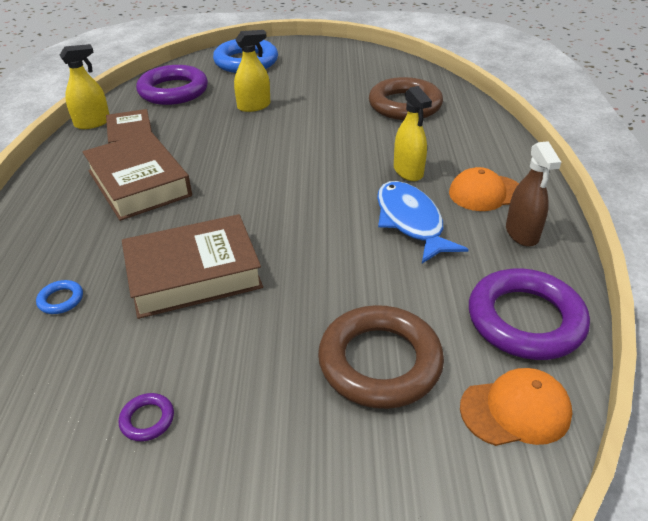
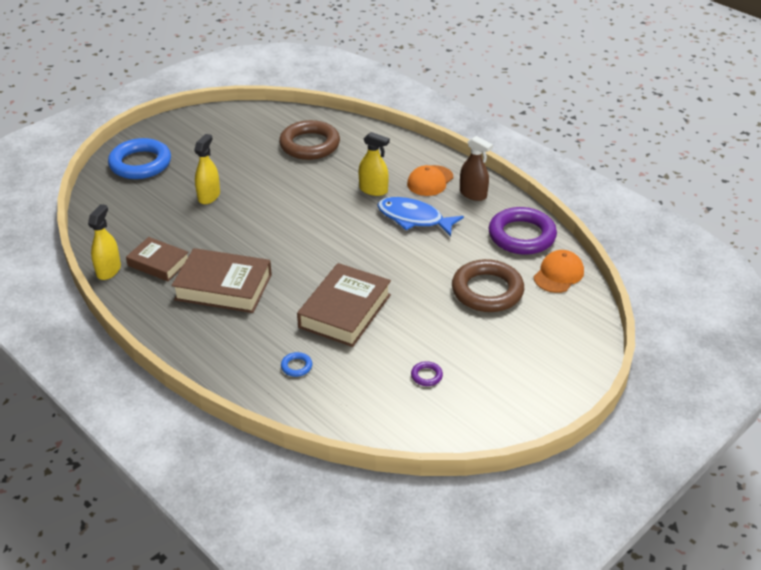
camera: 45 degrees left, 0 degrees up
purple ring [136,65,208,105] -> none

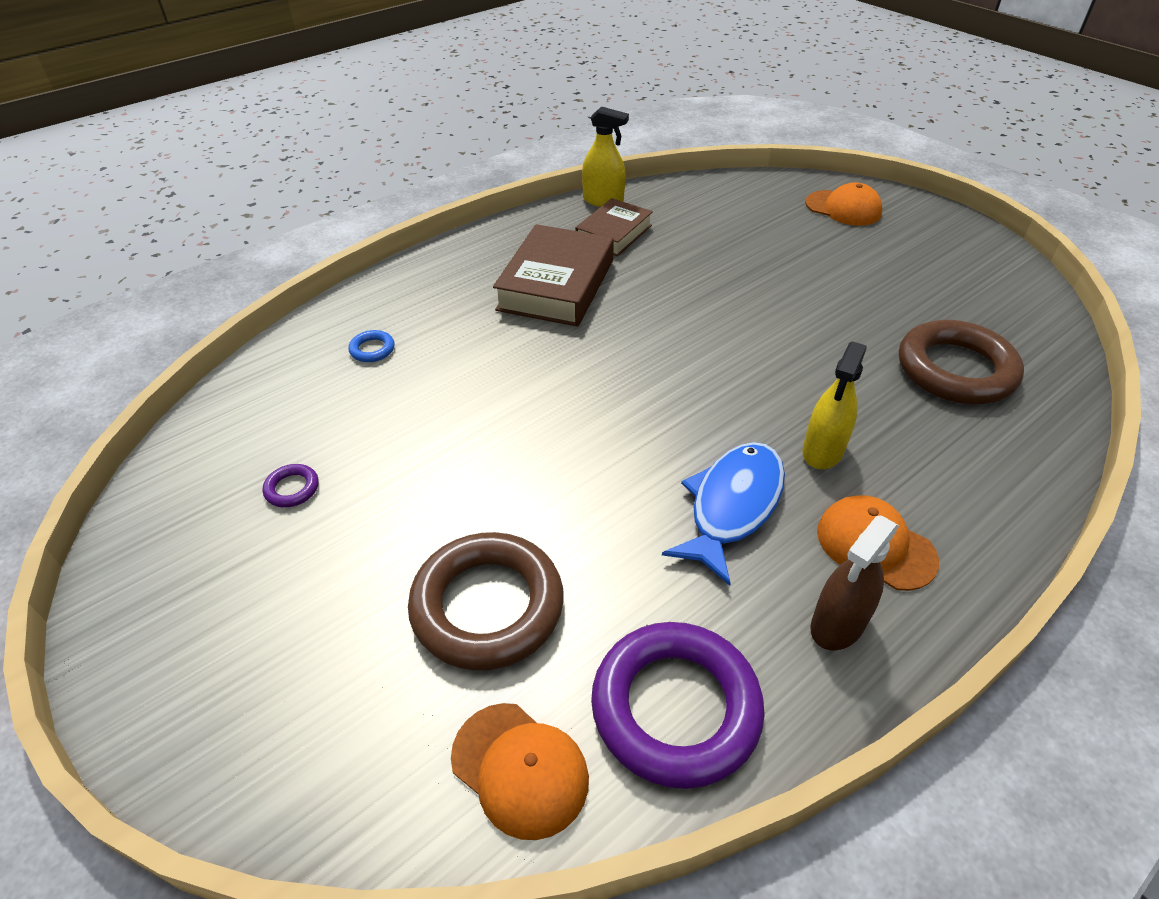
camera: 95 degrees right, 5 degrees up
blue ring [108,138,171,179] -> orange cap [805,182,883,226]
yellow spray bottle [194,134,220,204] -> none
brown book [297,263,391,347] -> none

